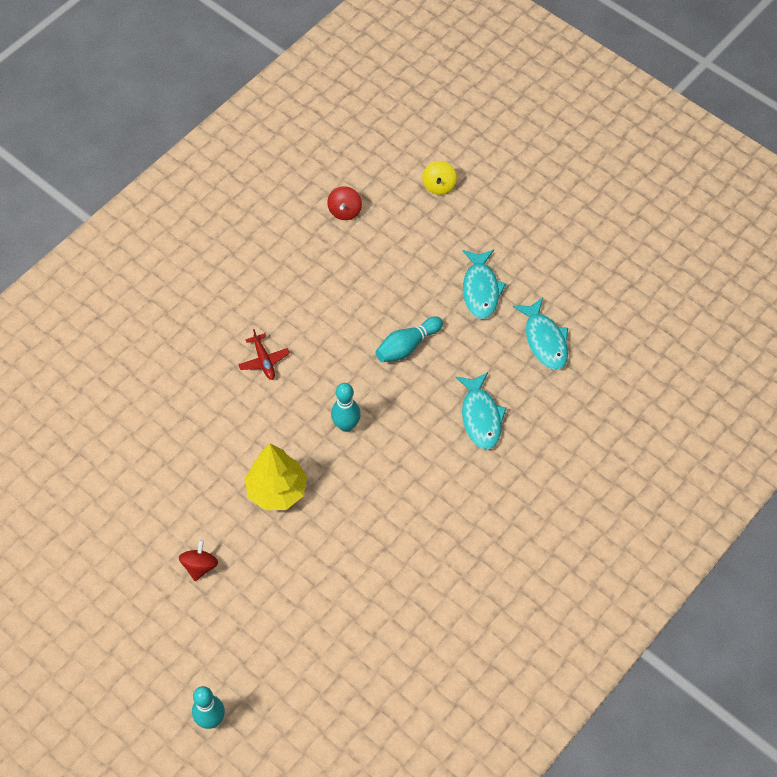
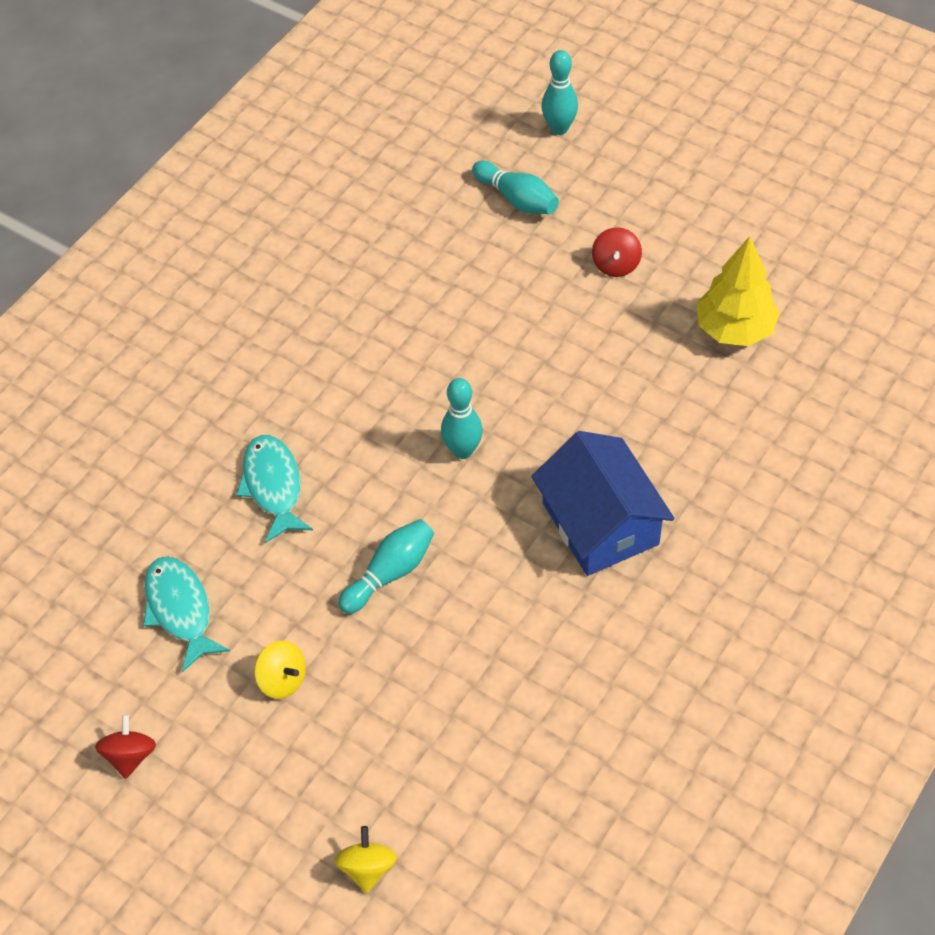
camera: 175 degrees right, 5 degrees down
red plane [238,329,290,380] -> blue house [531,431,675,576]
yellow tree [245,444,307,510] -> yellow tree moved to [696,236,780,346]
red spinning top [327,186,362,220] -> red spinning top moved to [95,714,156,779]
turquoise fish [463,250,506,319] -> yellow spinning top [254,641,306,699]
none -> turquoise bowling pin [472,161,559,214]

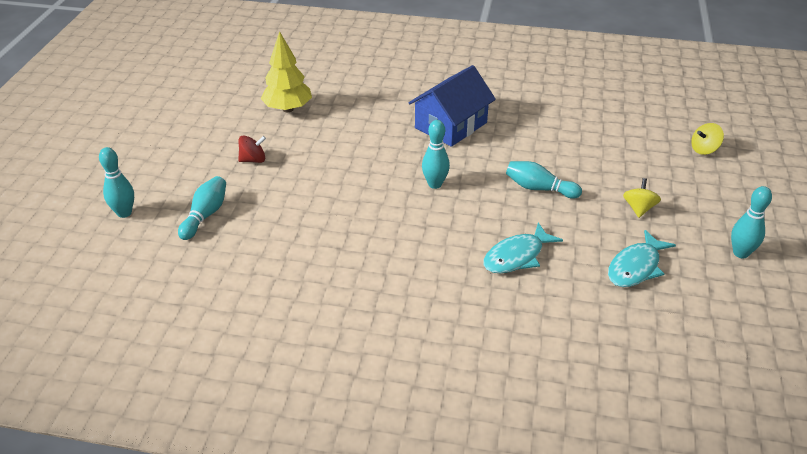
camera: 115 degrees left, 15 degrees down
red spinning top [95,714,156,779] -> turquoise bowling pin [731,186,772,259]

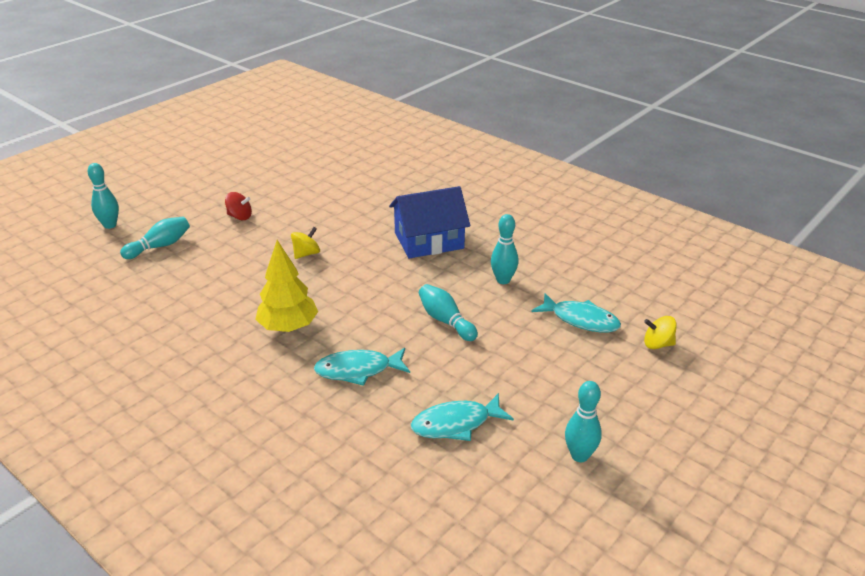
camera: 30 degrees right, 5 degrees down
yellow tree [261,31,312,112] -> yellow tree moved to [255,240,318,332]
turquoise bowling pin [422,120,450,189] -> turquoise bowling pin moved to [491,214,519,284]
yellow spinning top [623,178,661,218] -> yellow spinning top moved to [291,227,320,259]
none -> turquoise fish [531,293,621,333]

